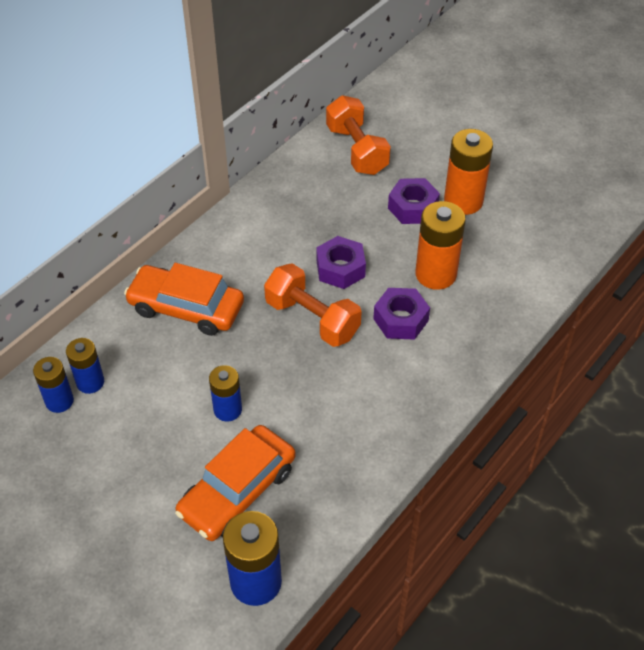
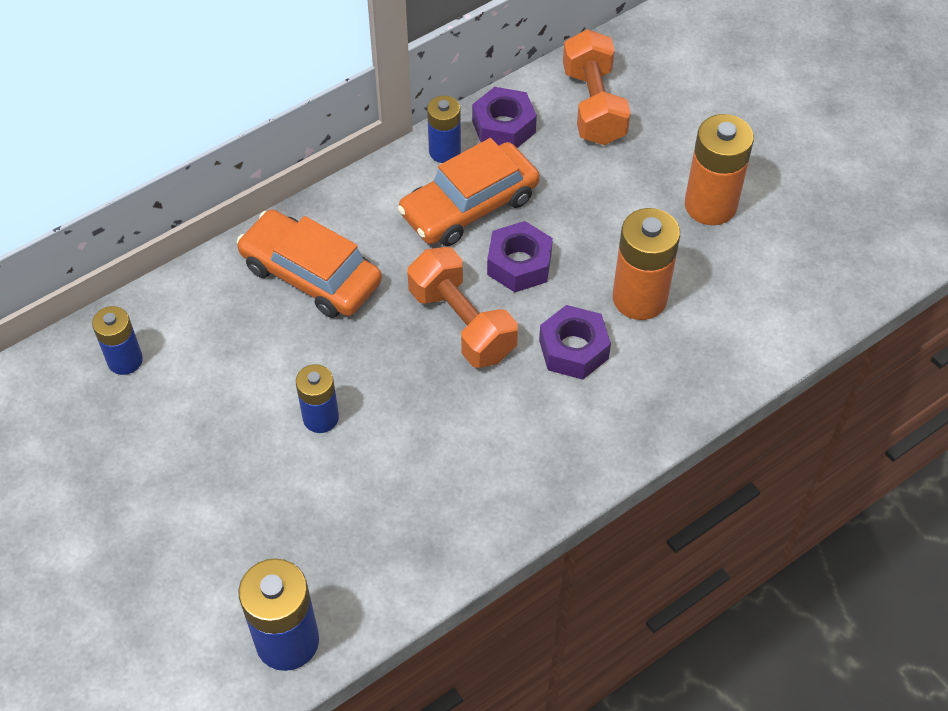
camera: 15 degrees right, 5 degrees up
blue battery [66,338,104,394] -> blue battery moved to [427,96,461,163]
orange car [175,425,296,541] -> orange car moved to [398,138,540,246]
purple nut [388,178,440,224] -> purple nut moved to [472,87,537,148]

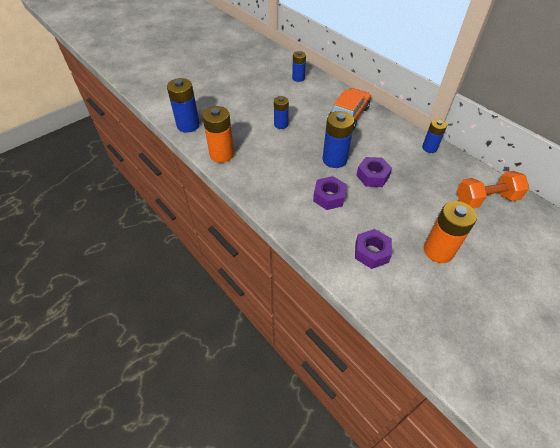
camera: 85 degrees right, 5 degrees down
orange car [398,138,540,246] -> none
orange dumbbell [407,247,518,368] -> blue battery [323,111,354,168]
purple nut [472,87,537,148] -> purple nut moved to [355,229,392,269]
orange battery [613,208,680,320] -> orange battery moved to [202,106,234,163]

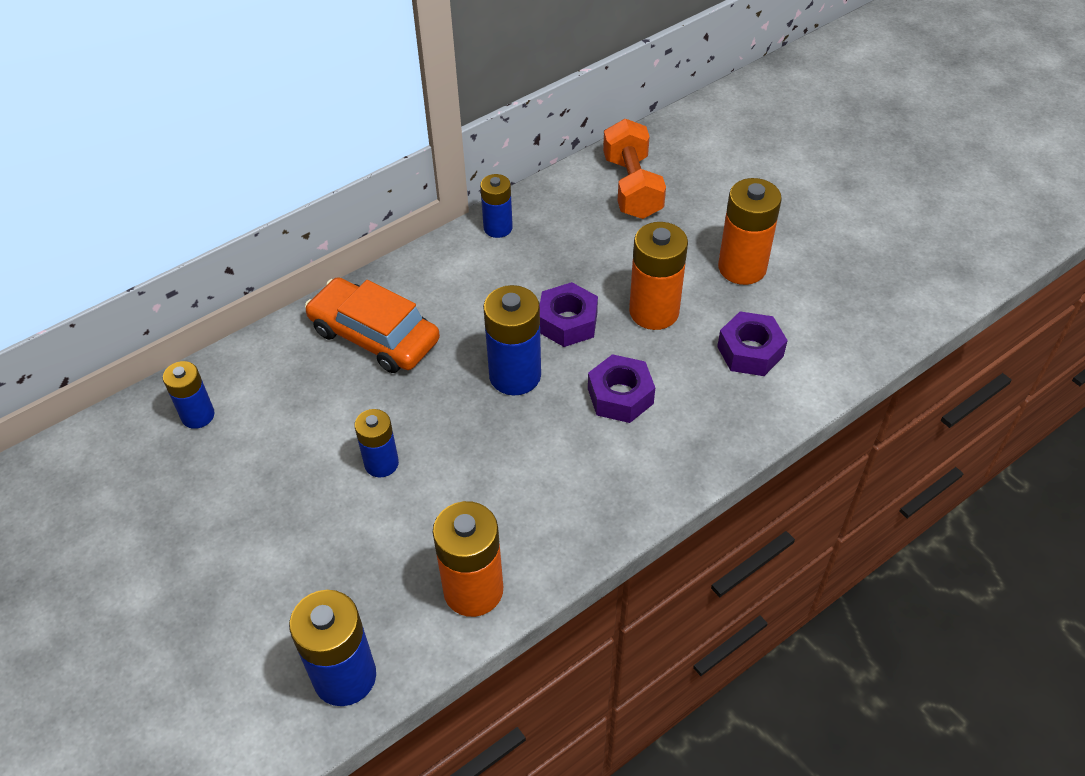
camera: 85 degrees left, 0 degrees up
none -> orange battery [629,222,688,330]

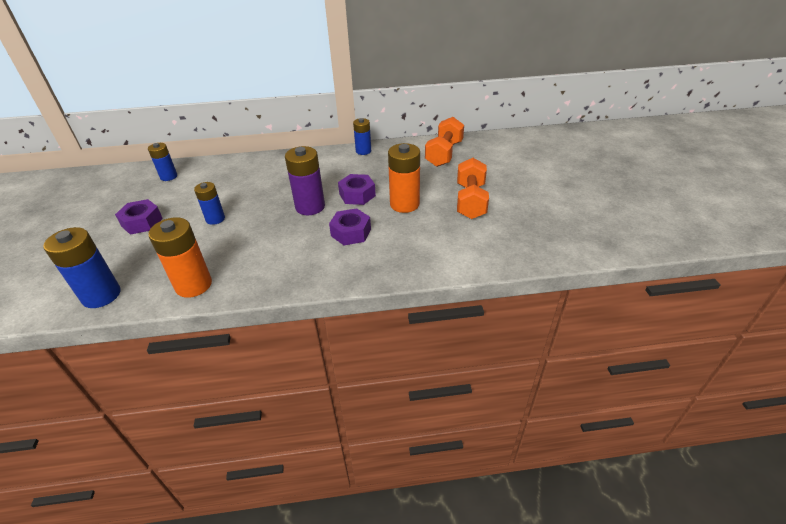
camera: 30 degrees right, 10 degrees down
orange car [305,277,440,373] -> none
blue battery [483,285,541,396] -> purple battery [285,146,325,215]
purple nut [717,311,788,376] -> purple nut moved to [115,199,163,235]
orange battery [718,178,782,285] -> orange dumbbell [457,158,489,219]

